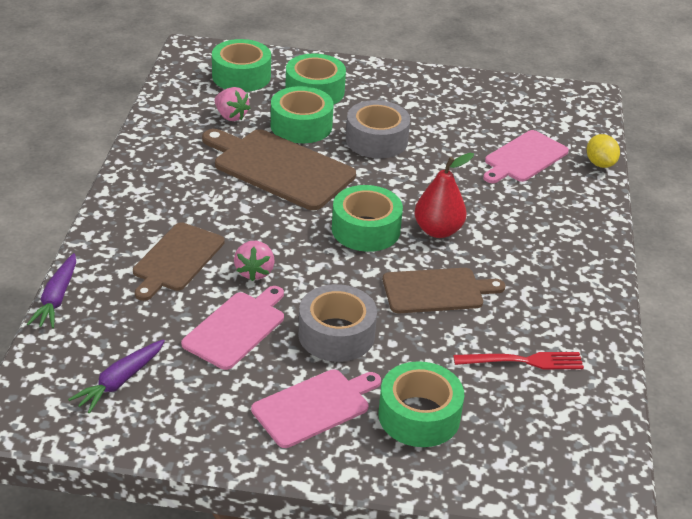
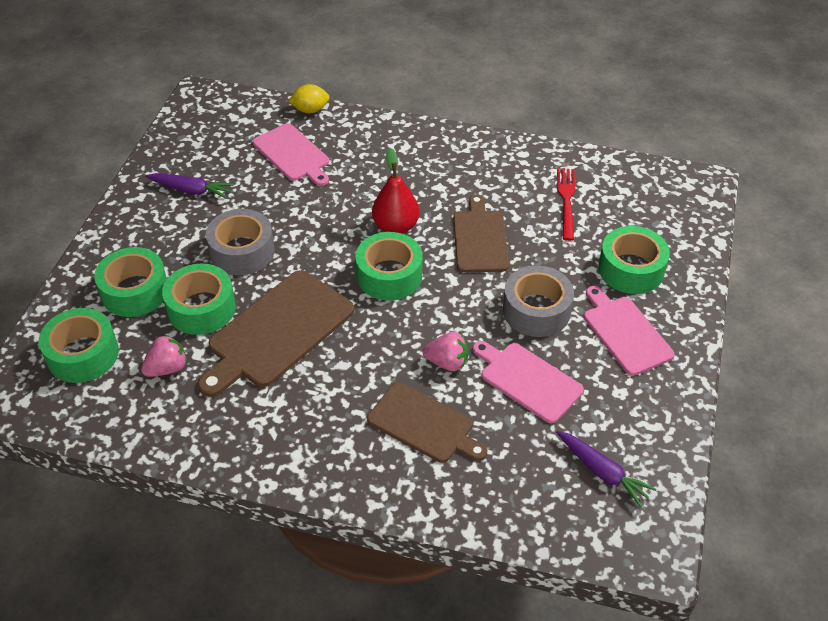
camera: 80 degrees left, 10 degrees up
purple carrot [27,253,76,328] -> purple carrot moved to [145,173,234,199]

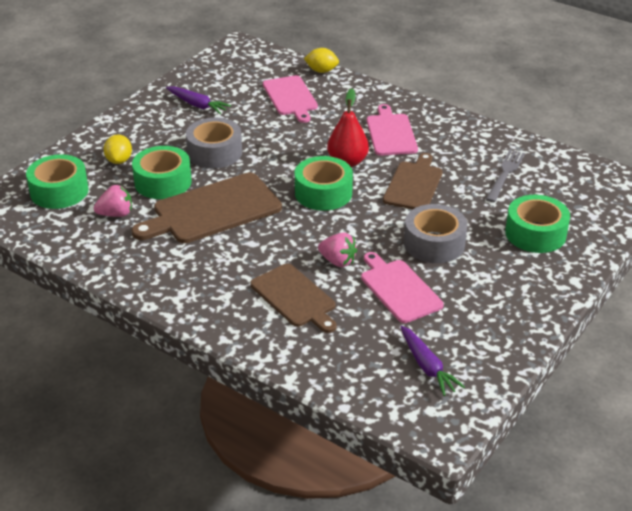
camera: 20 degrees right, 10 degrees down
green tape [94,247,167,317] -> yellow lemon [104,134,132,164]
red fork [557,168,575,241] -> grey fork [486,150,525,202]
pink cutting board [584,286,675,376] -> pink cutting board moved to [367,104,418,156]

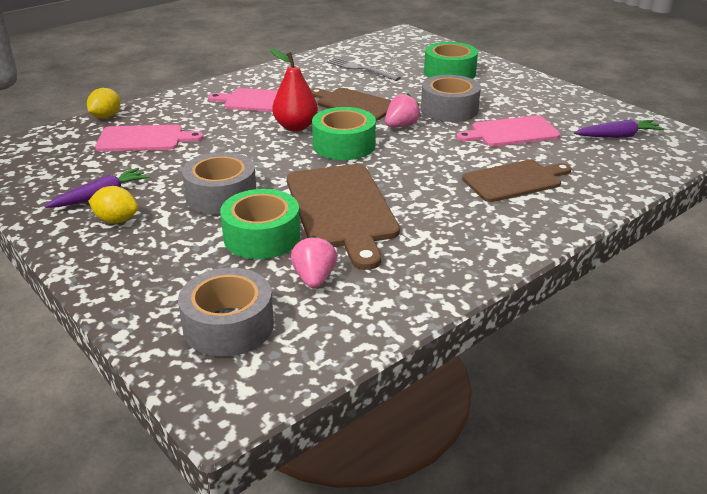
camera: 75 degrees left, 5 degrees down
green tape [26,154,89,209] -> grey tape [178,268,274,357]
yellow lemon [104,134,132,164] -> yellow lemon moved to [88,186,138,224]
pink strawberry [318,233,357,267] -> pink strawberry moved to [385,93,421,127]

